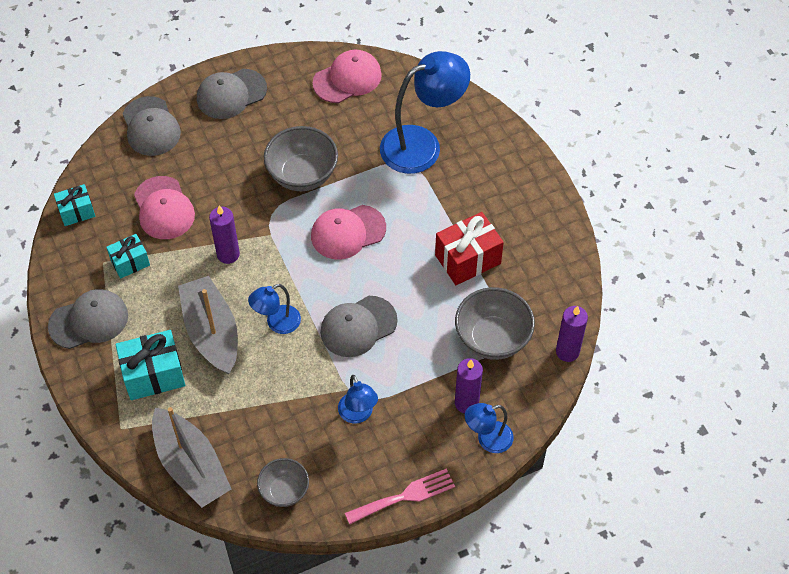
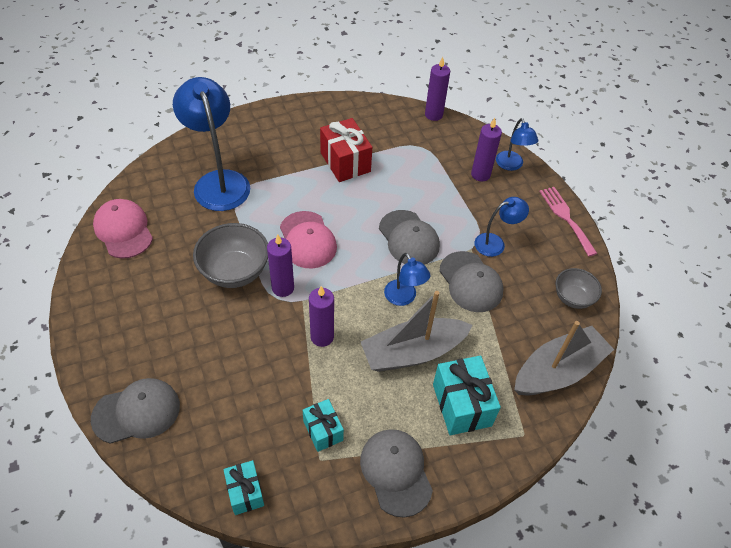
camera: 90 degrees left, 5 degrees down
pink cap [134,176,195,239] -> none
grey cap [197,69,267,119] -> grey cap moved to [439,251,504,312]
grey bowl [455,287,535,360] -> none
none -> purple candle [267,235,294,297]

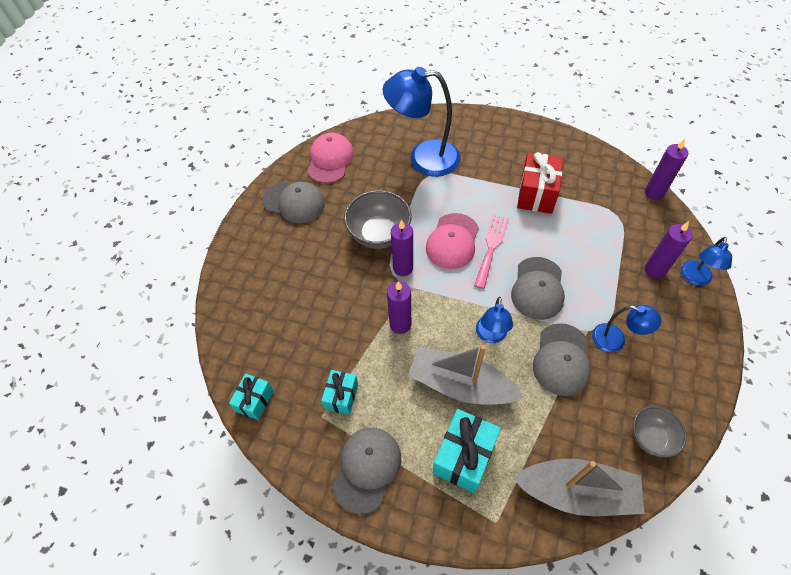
camera: 45 degrees right, 5 degrees up
grey cap [91,378,180,444] -> grey cap moved to [262,182,325,223]
blue lamp [173,77,250,211] -> blue lamp turned 105 degrees counterclockwise [383,67,461,177]
pink fork [539,187,598,257] -> pink fork moved to [474,214,509,289]

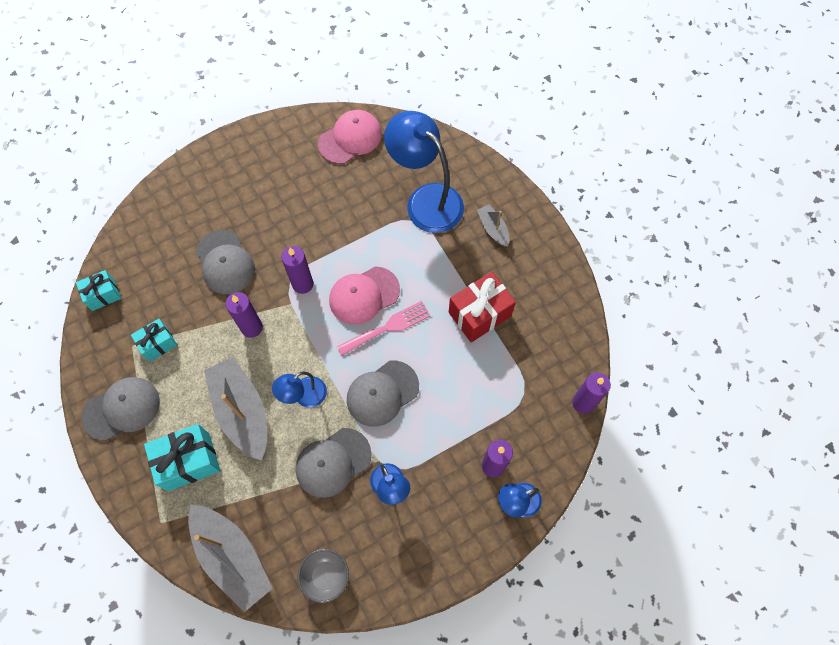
camera: 40 degrees right, 10 degrees up
grey cap [262,182,325,223] -> grey cap moved to [196,230,255,294]
grey bowl [344,190,412,249] -> none
none -> grey boat [477,204,509,247]

